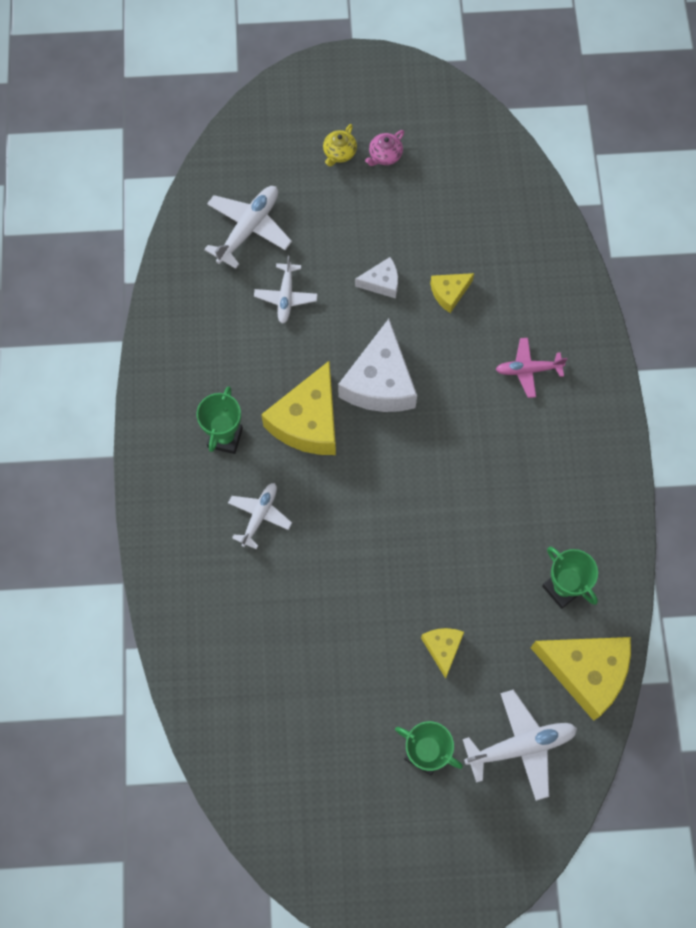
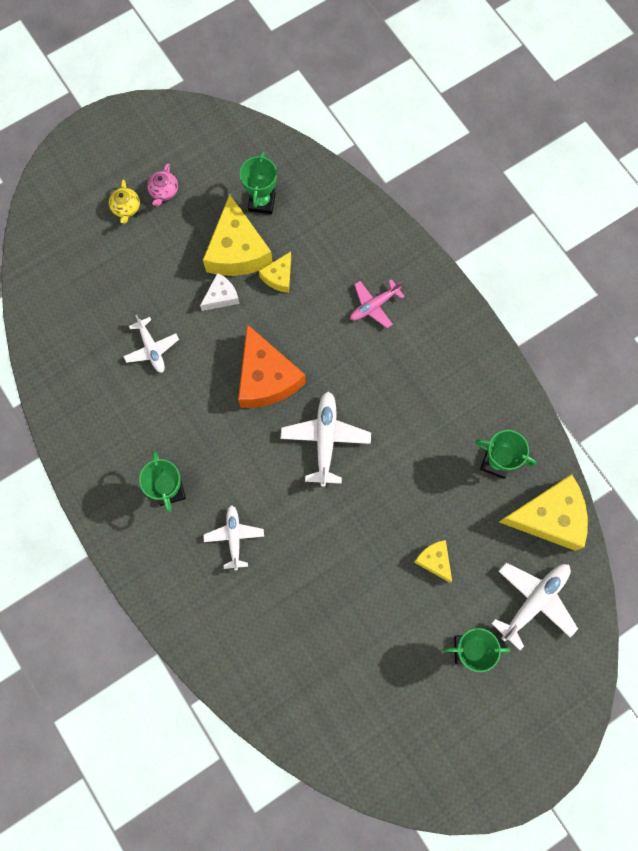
camera: 30 degrees left, 5 degrees up
white plane [204,186,292,269] -> white plane moved to [280,391,371,487]
yellow cheese [261,360,336,455] -> yellow cheese moved to [203,194,273,276]
white cheese [338,319,417,412] -> orange cheese [238,324,306,408]
none -> green trophy [240,152,277,214]

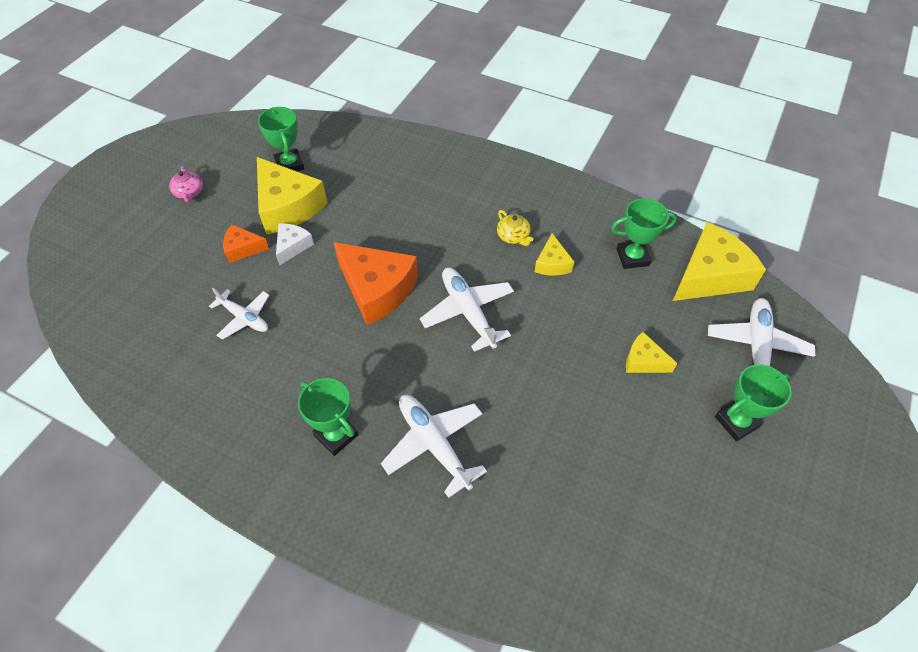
camera: 30 degrees left, 20 degrees down
yellow teapot [109,180,140,224] -> yellow teapot moved to [497,210,533,246]
white plane [203,505,264,570] -> white plane [381,395,487,498], size x1.53
yellow cheese [259,252,291,293] -> yellow cheese moved to [535,233,574,275]
pink plane [350,279,405,328] -> none
none -> orange cheese [223,225,269,263]

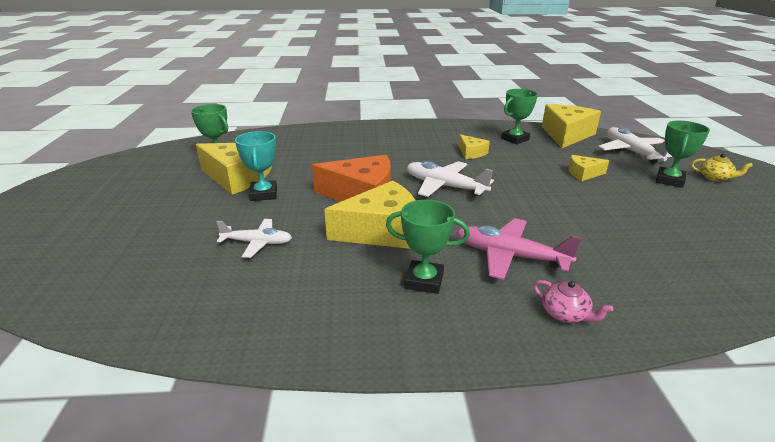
camera: 30 degrees left, 25 degrees down
pink teapot [169,166,203,203] -> pink teapot moved to [533,280,613,323]
orange cheese [223,225,269,263] -> none
white cheese [276,224,314,265] -> turquoise trophy [235,131,277,201]
white plane [381,395,487,498] -> pink plane [456,218,582,280]
yellow teapot [497,210,533,246] -> yellow teapot moved to [691,154,753,182]
none -> yellow cheese [324,181,416,249]

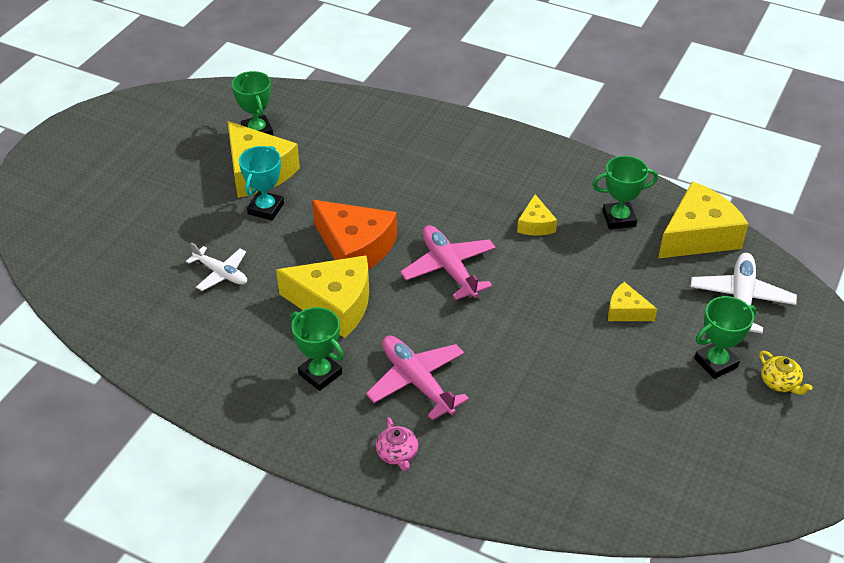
camera: 30 degrees right, 15 degrees up
white plane [407,161,494,197] -> pink plane [400,225,496,300]

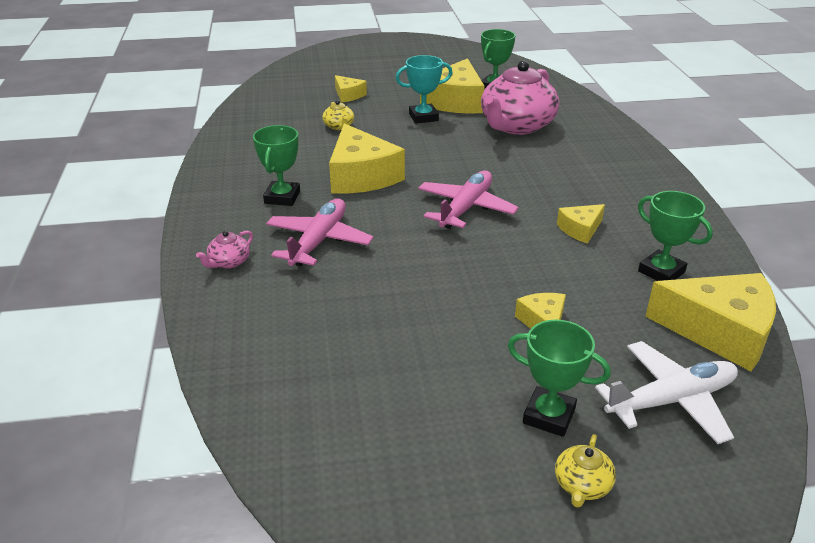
camera: 55 degrees right, 10 degrees down
white plane [186,242,247,291] -> yellow teapot [322,100,354,130]
orange cheese [312,200,397,270] -> none
none -> yellow cheese [335,75,367,103]
none -> pink teapot [481,60,559,135]

